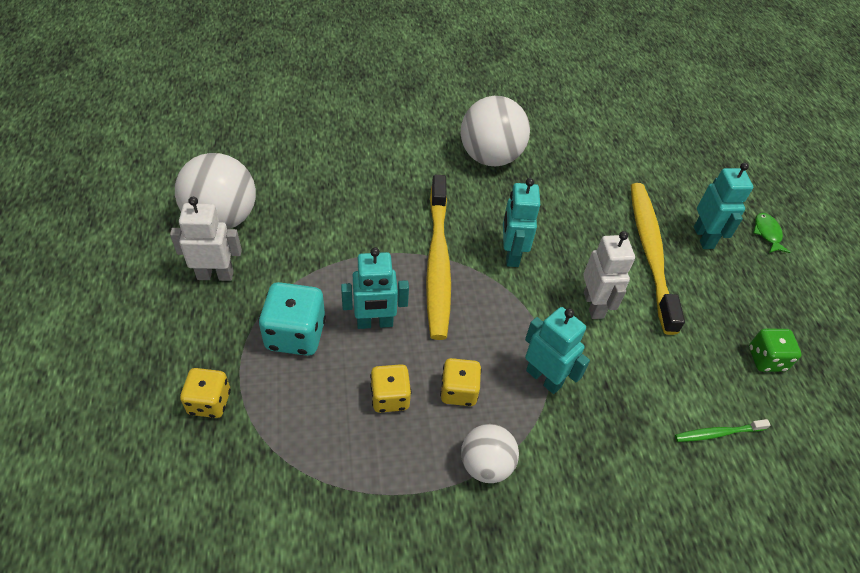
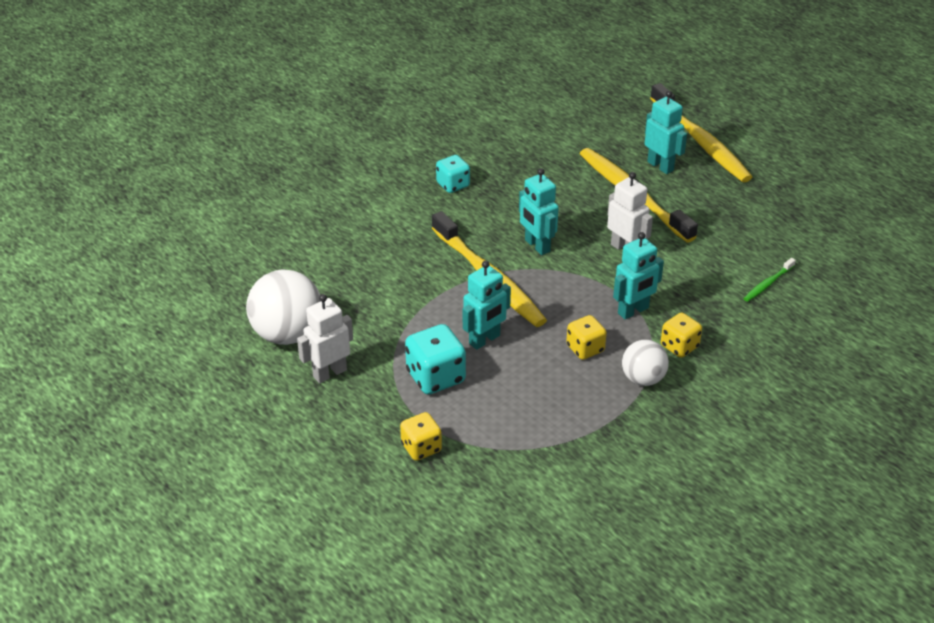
camera: 30 degrees left, 10 degrees down
yellow dice [370,364,411,413] -> yellow dice moved to [661,313,702,358]
white ball [461,96,530,166] -> turquoise dice [436,155,470,193]
turquoise robot [525,307,590,394] -> turquoise robot turned 135 degrees clockwise [613,232,664,319]
green dice [749,329,802,372] -> none
green fish [753,213,791,253] -> yellow toothbrush [650,83,752,182]

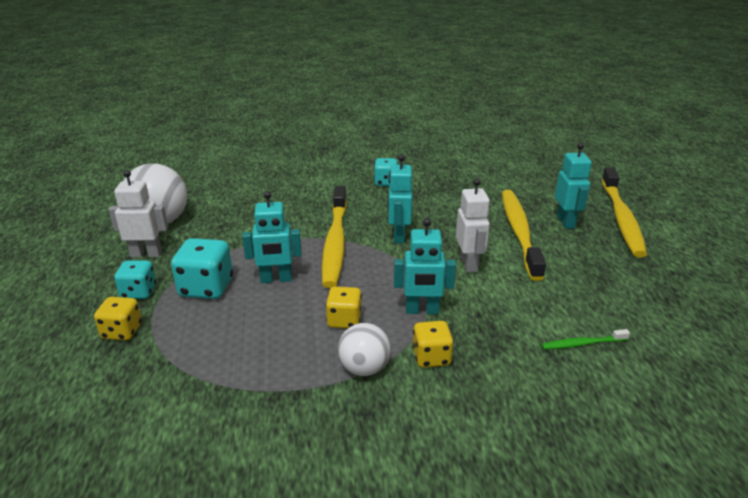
camera: 35 degrees right, 10 degrees down
none -> turquoise dice [114,260,156,299]

